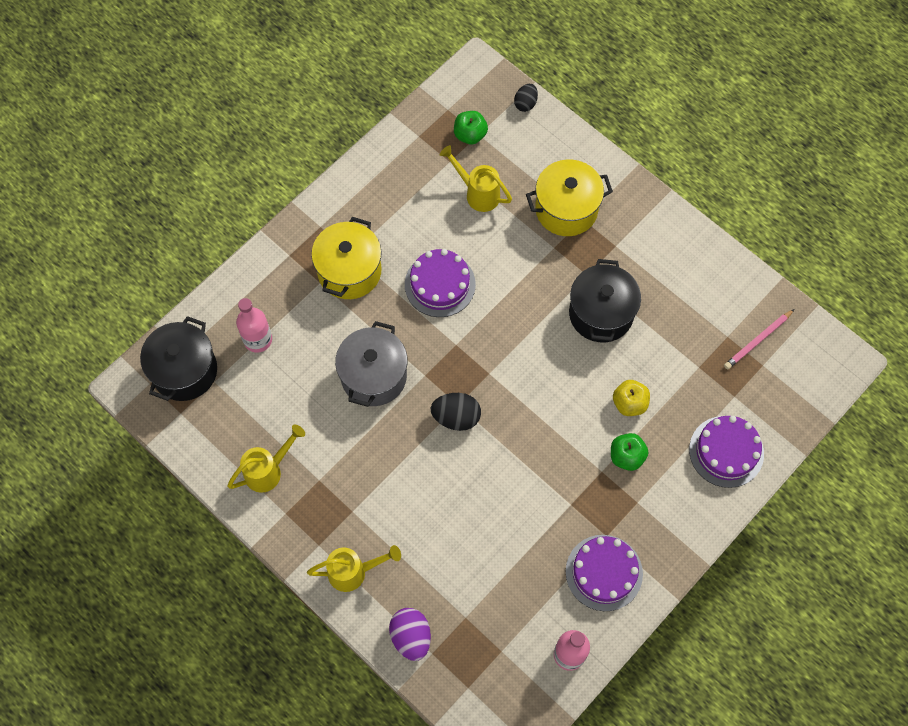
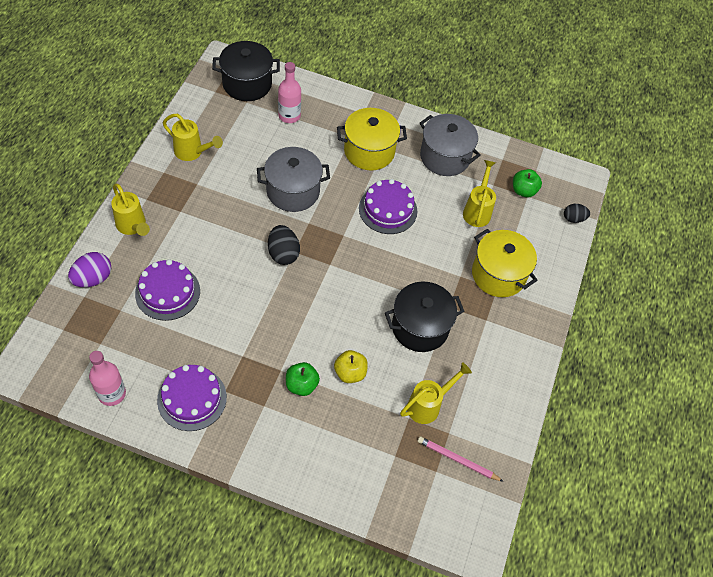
camera: 60 degrees right, 10 degrees down
purple cake [689,416,764,488] -> purple cake moved to [135,259,200,321]
none -> yellow watering can [400,362,472,424]
none -> grey pot [419,114,481,176]

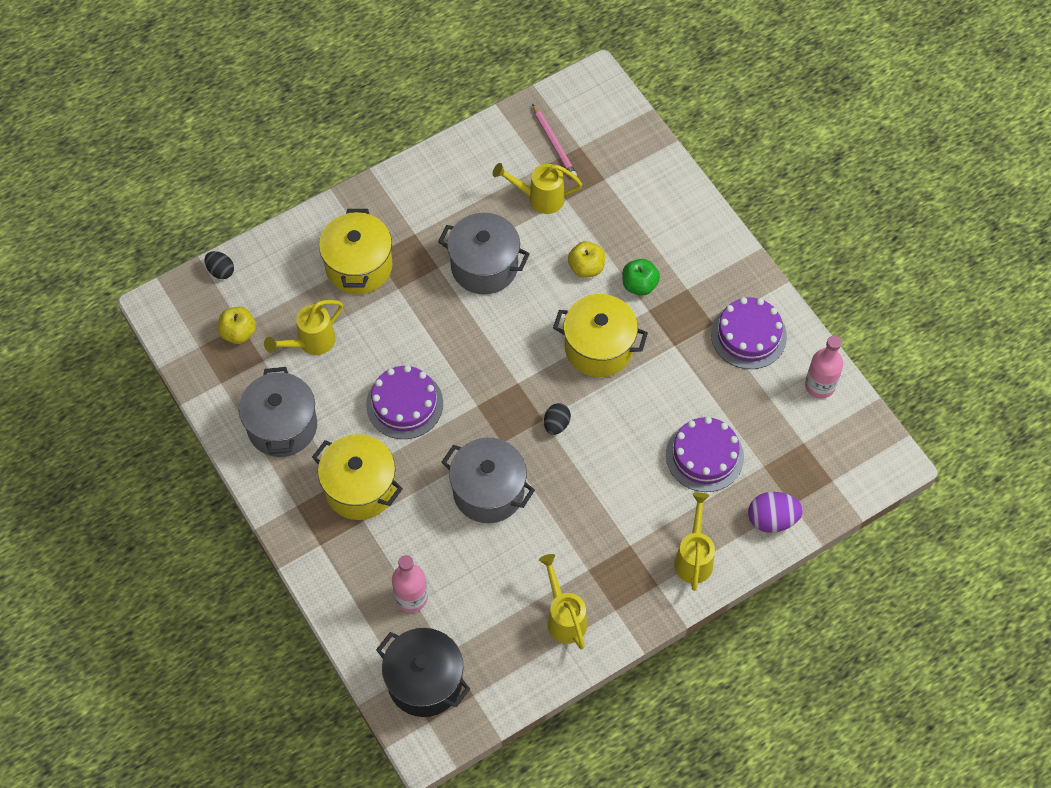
camera: 135 degrees left, 5 degrees up
black egg [268,225,300,265] -> black egg [544,403,571,435], size x0.65
black pot [385,282,465,352] -> grey pot [438,213,530,294]
green apple [513,169,542,197] -> yellow apple [218,307,256,344]
none -> yellow pot [553,294,648,377]

